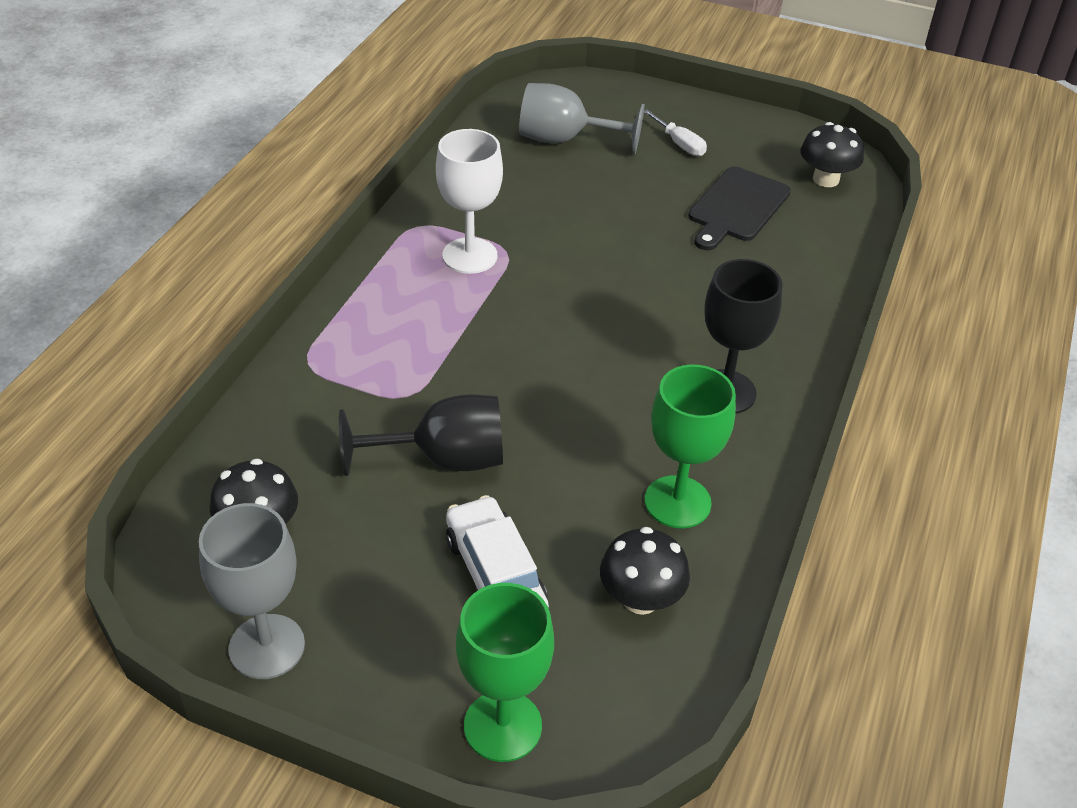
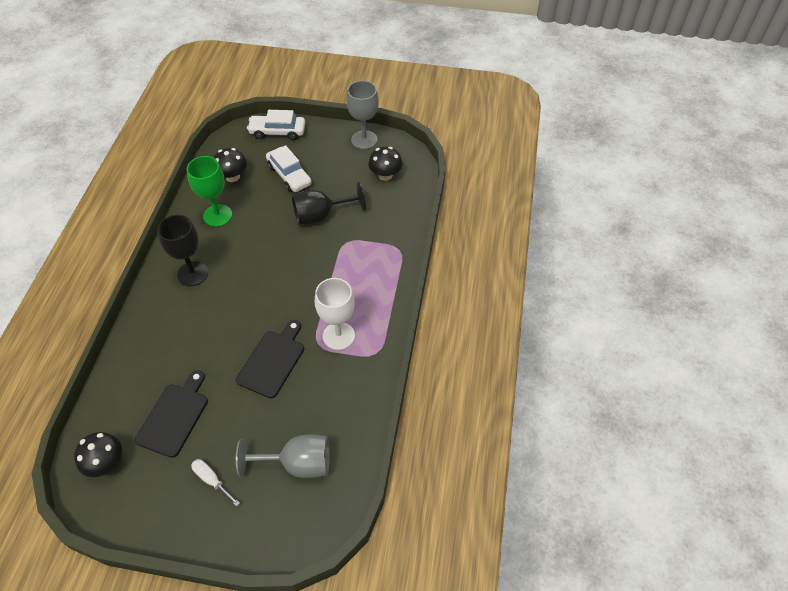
camera: 170 degrees right, 10 degrees up
green goblet [456,583,554,762] -> white car [247,110,305,140]
none -> black cutting board [236,320,304,398]

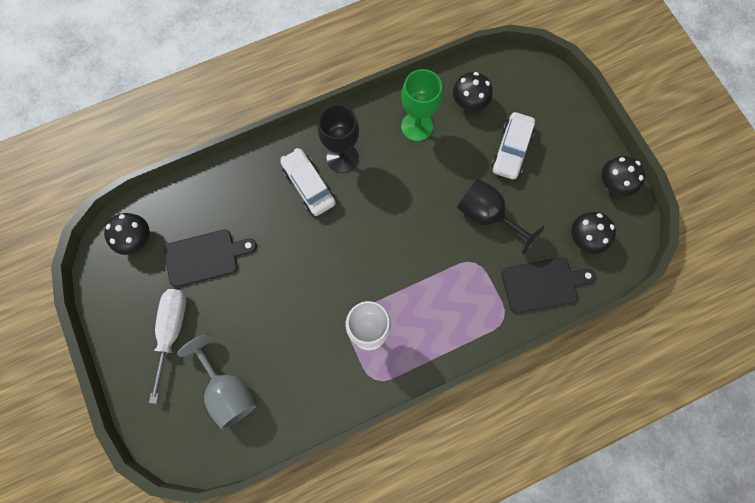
camera: 55 degrees right, 20 degrees up
white screwdriver [191,459,240,506] -> white screwdriver [149,289,186,404], size x1.75
black cutting board [236,320,304,398] -> black cutting board moved to [502,258,596,313]
white car [247,110,305,140] -> white car moved to [280,148,336,216]
grey goblet [347,80,379,149] -> black mushroom [601,156,645,196]

